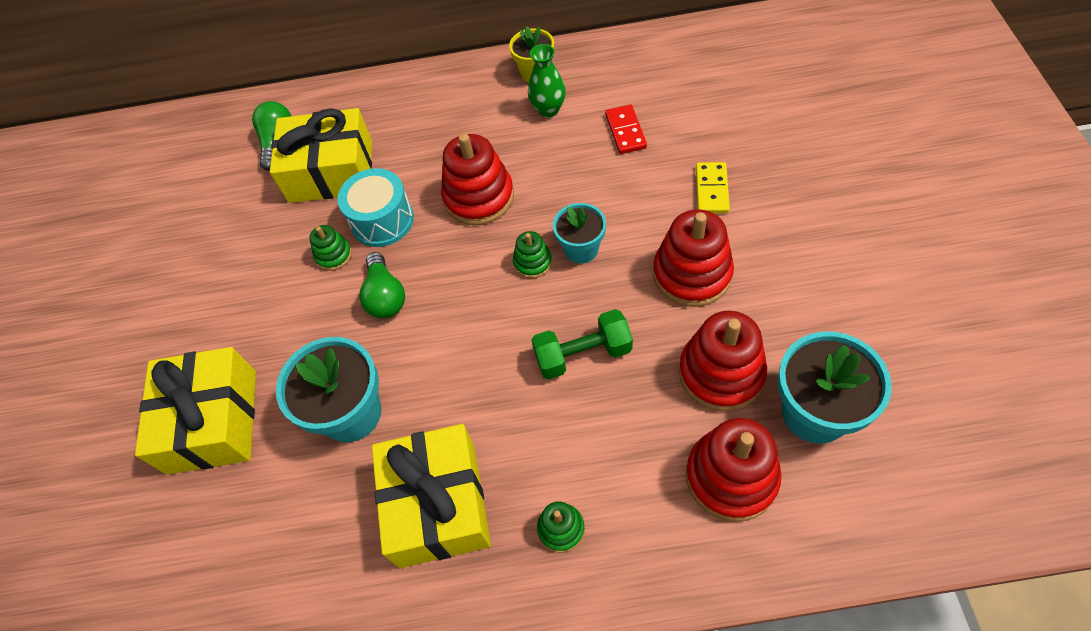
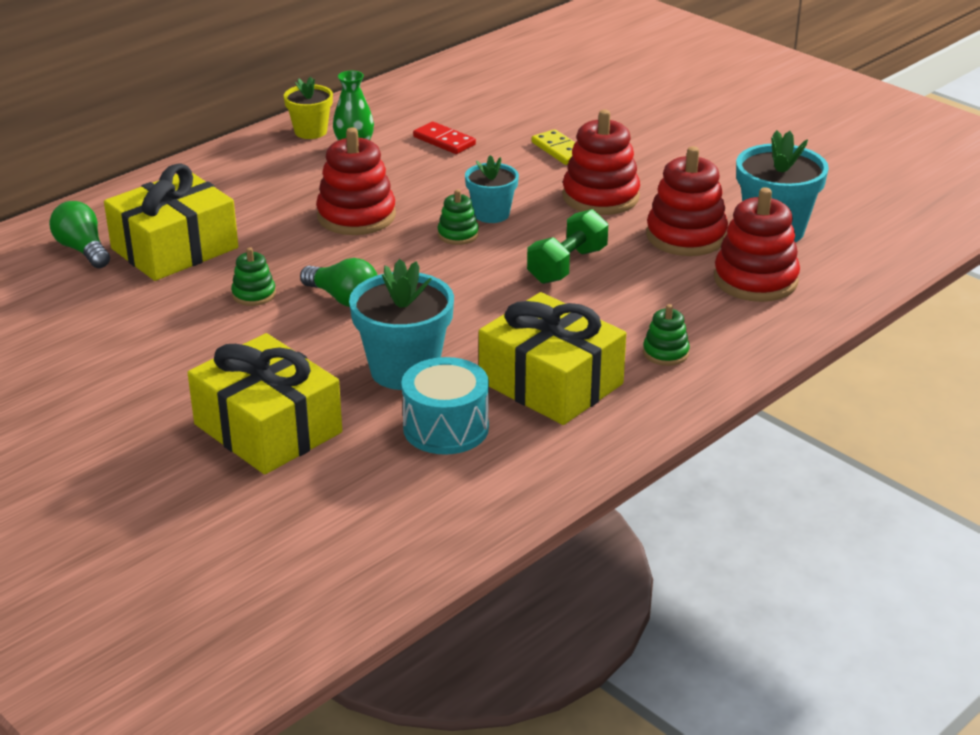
camera: 45 degrees left, 25 degrees down
turquoise drum [337,168,414,247] -> turquoise drum moved to [401,357,489,455]

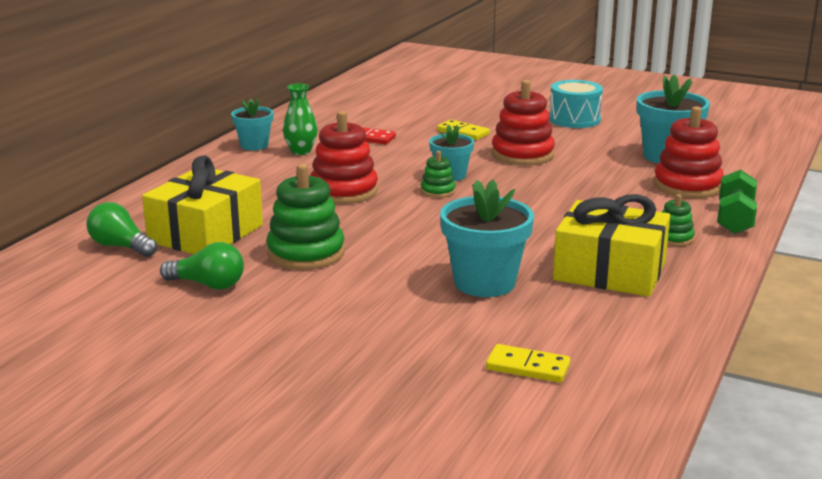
camera: 20 degrees left, 10 degrees down
yellow gift [188,333,342,475] -> none
green stacking toy [231,247,276,306] -> green stacking toy [266,164,345,270], size x1.95
yellow flower pot [284,77,333,139] -> turquoise flower pot [231,98,274,150]
green light bulb [300,258,377,307] -> green light bulb moved to [160,242,244,290]
turquoise drum [401,357,489,455] -> turquoise drum moved to [549,80,603,128]
green dumbbell [527,209,608,284] -> green dumbbell moved to [717,169,757,234]
red stacking toy [646,146,728,256] -> none
none -> yellow domino [486,344,571,383]

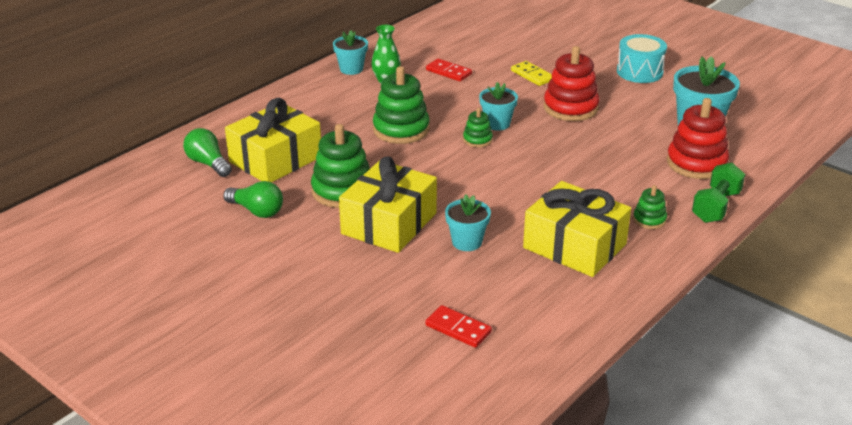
camera: 15 degrees right, 10 degrees up
red stacking toy [310,111,378,204] -> green stacking toy [373,66,430,144]
turquoise flower pot [440,180,534,297] -> turquoise flower pot [445,195,491,251], size x0.61
yellow domino [486,344,571,383] -> red domino [425,305,492,348]
none -> yellow gift [339,156,437,253]

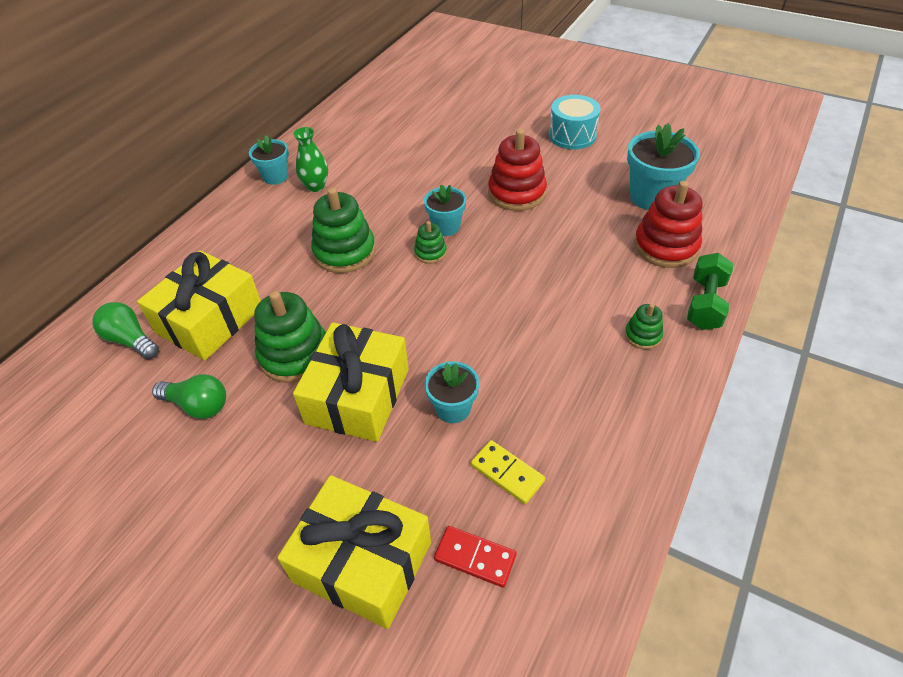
camera: 10 degrees left, 15 degrees up
red domino [426,59,472,81] -> none
yellow domino [511,61,552,86] -> yellow domino moved to [471,440,545,504]
yellow gift [523,181,631,277] -> yellow gift moved to [278,475,431,629]

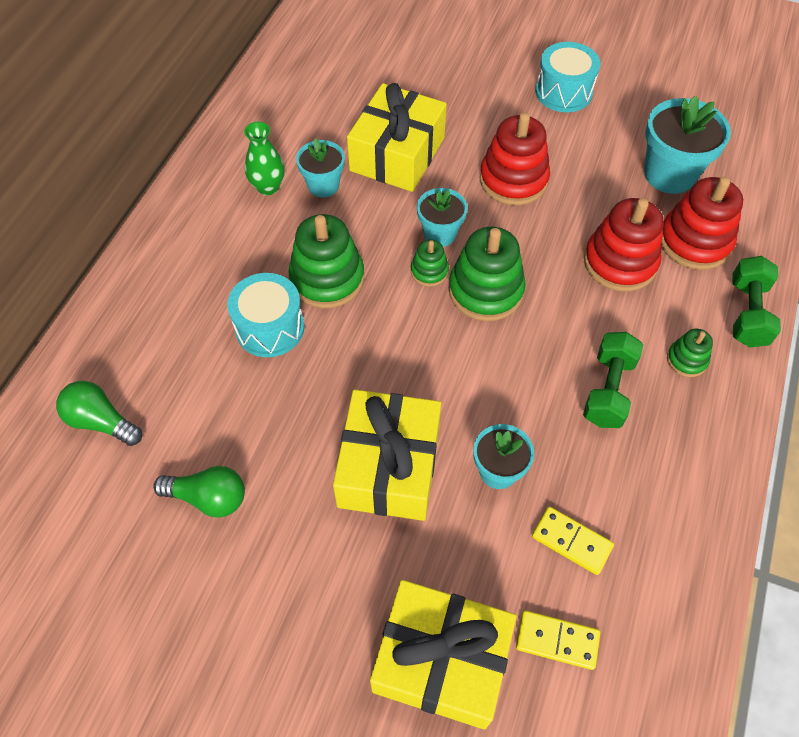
camera: 10 degrees left, 10 degrees up
yellow gift [137,251,261,360] -> yellow gift moved to [347,83,447,192]
turquoise flower pot [249,135,289,185] -> turquoise flower pot moved to [296,138,345,198]
green stacking toy [254,291,326,383] -> green stacking toy moved to [449,227,526,321]
red domino [434,526,517,588] -> yellow domino [516,610,600,670]
none -> turquoise drum [227,273,304,357]
none -> green dumbbell [583,332,643,428]
none -> red stacking toy [584,198,664,292]

